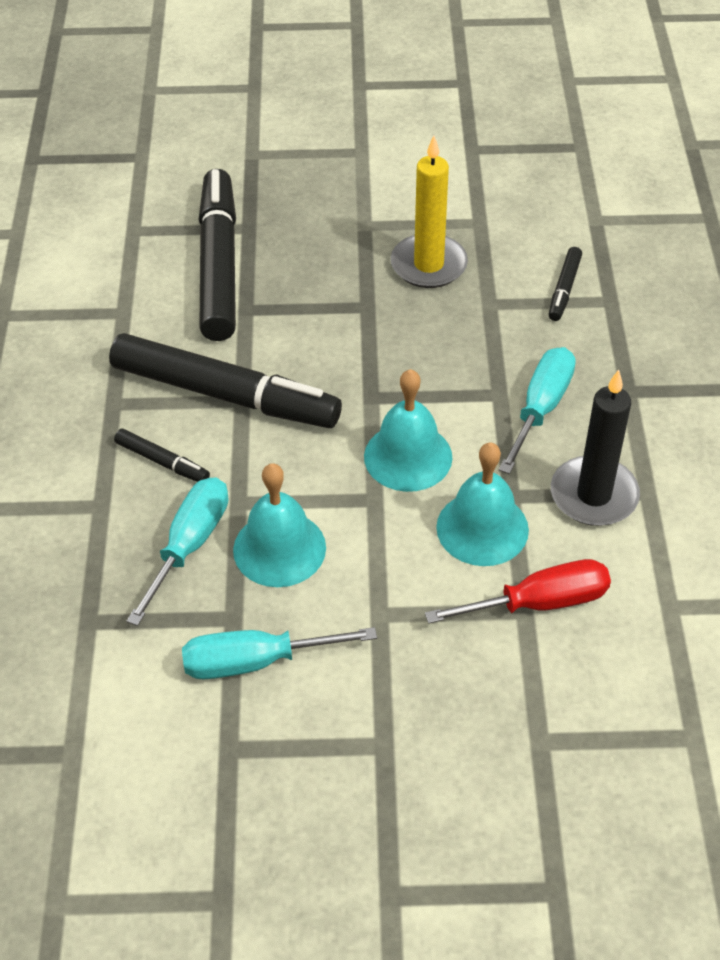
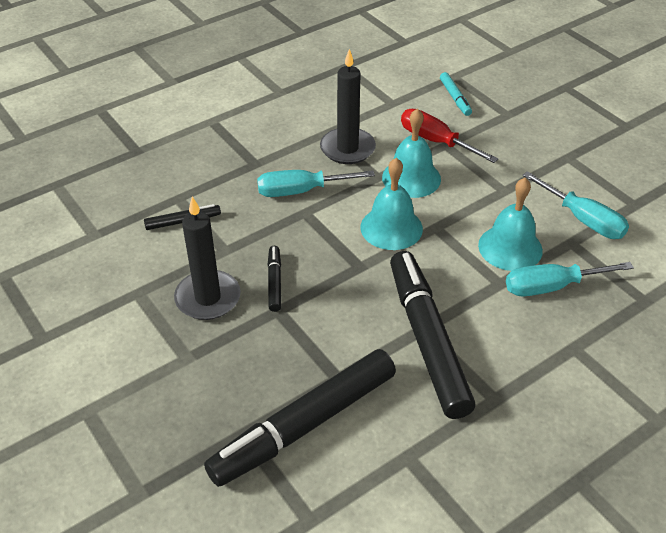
camera: 125 degrees left, 5 degrees down
black marker [114,428,210,482] -> black marker moved to [267,246,281,312]
yellow candle [391,136,468,288] -> black candle [174,196,241,320]
none -> turquoise marker [440,72,472,116]

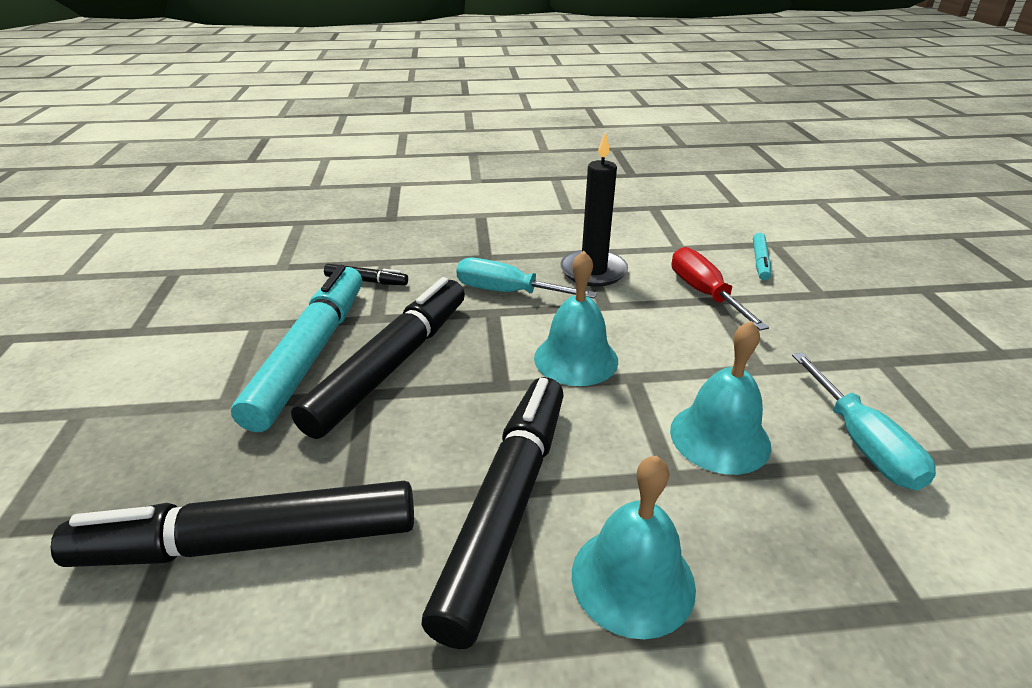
camera: 30 degrees right, 10 degrees down
black candle [174,196,241,320] -> turquoise marker [231,265,362,432]
black marker [267,246,281,312] -> black marker [291,277,465,439], size x2.31
turquoise bell [382,108,441,198] -> turquoise bell moved to [572,455,696,639]
turquoise screwdriver [506,262,634,297] -> none

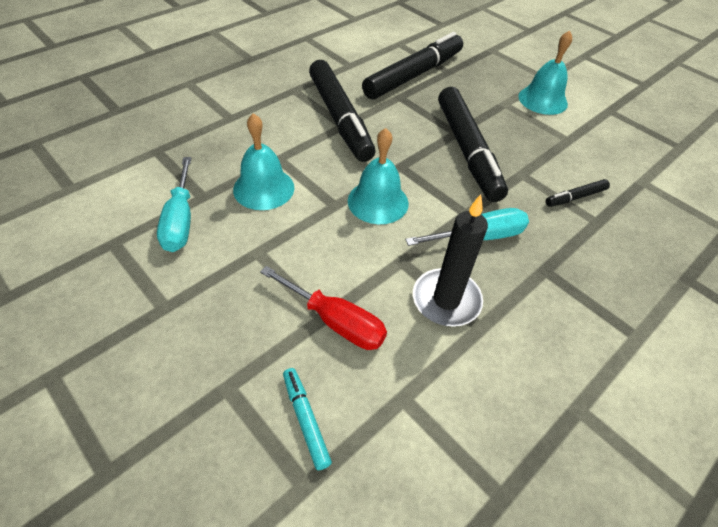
camera: 140 degrees right, 15 degrees up
turquoise marker [231,265,362,432] -> none
turquoise bell [572,455,696,639] -> turquoise bell moved to [518,30,572,115]
turquoise screwdriver [792,353,936,491] -> turquoise screwdriver turned 135 degrees counterclockwise [157,157,191,252]

